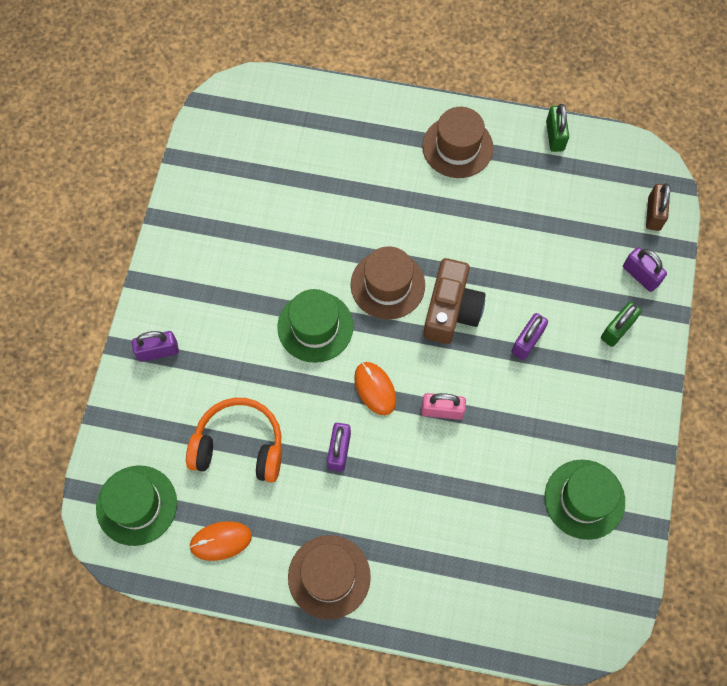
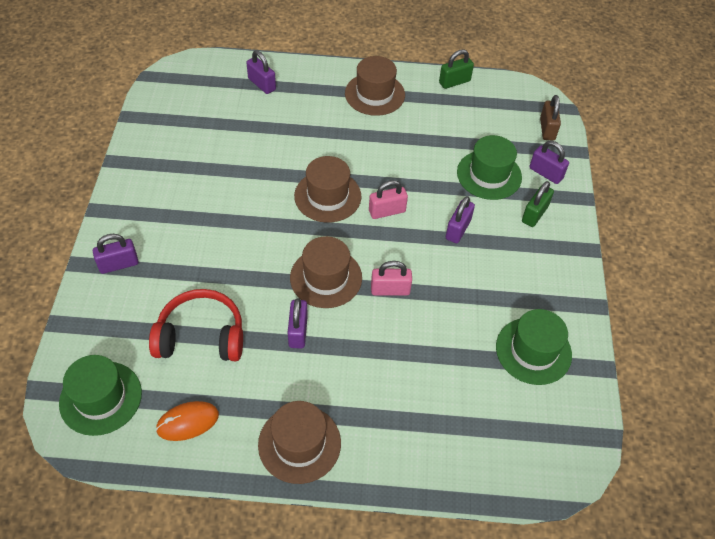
camera: 10 degrees left, 15 degrees down
orange headphones [186,398,282,482] -> red headphones [149,289,243,361]
green hat [277,289,353,363] -> green hat moved to [457,135,522,200]
orange mouse [354,362,396,415] -> brown hat [290,236,362,308]
brown camera [423,258,486,344] -> pink padlock [369,180,408,219]
green padlock [546,104,569,152] -> green padlock turned 75 degrees clockwise [439,49,474,89]
none -> purple padlock [246,50,276,94]

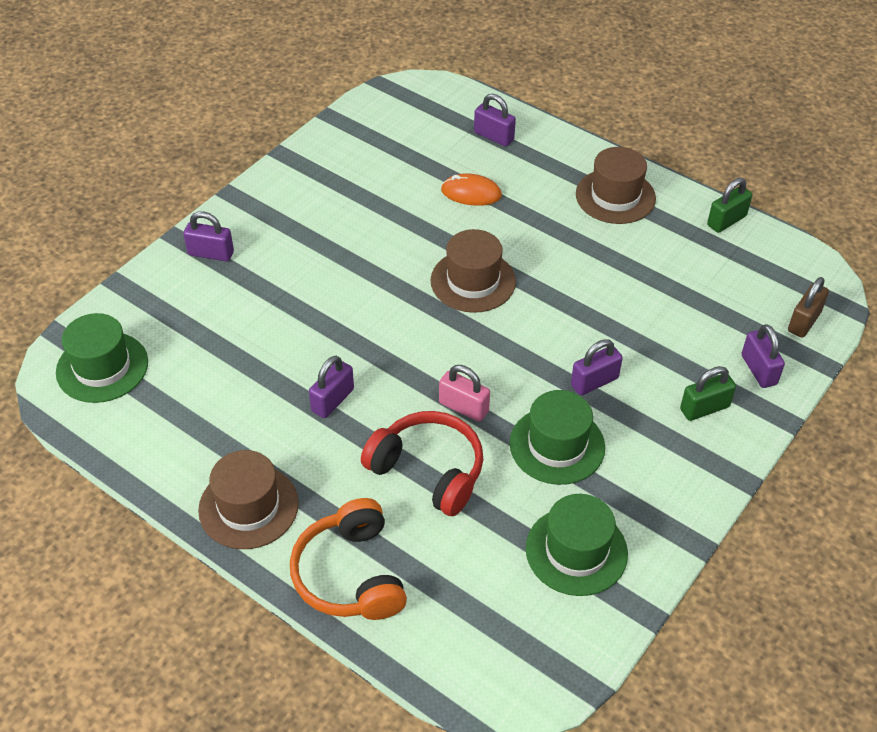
camera: 35 degrees right, 5 degrees down
red headphones [149,289,243,361] -> red headphones moved to [361,411,483,516]
orange mouse [156,401,219,441] -> orange mouse moved to [441,173,502,206]
purple padlock [246,50,276,94] -> purple padlock turned 45 degrees counterclockwise [474,94,516,146]
brown hat [290,236,362,308] -> none
pink padlock [369,180,408,219] -> none
green padlock [439,49,474,89] -> green padlock turned 45 degrees counterclockwise [707,178,752,233]
green hat [457,135,522,200] -> green hat moved to [510,390,605,485]
none -> orange headphones [290,498,407,620]

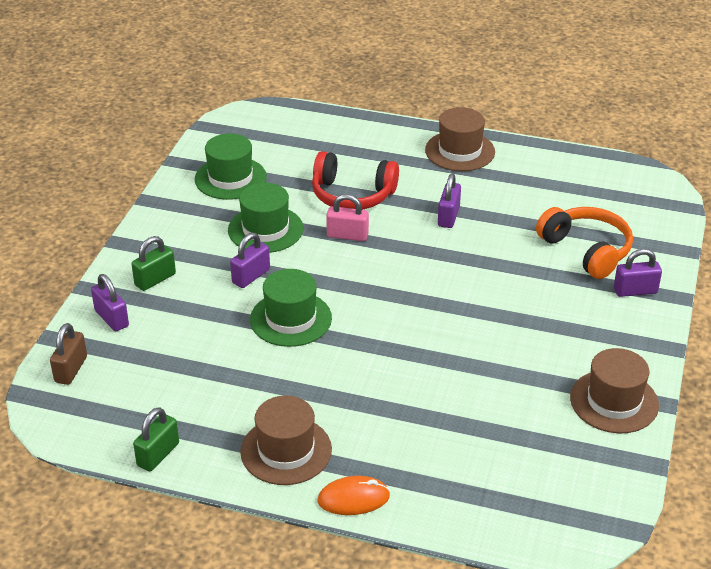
camera: 160 degrees right, 10 degrees down
green hat [56,313,148,403] -> green hat moved to [250,269,332,347]
orange headphones [290,498,407,620] -> orange headphones moved to [536,207,633,279]
brown hat [431,229,516,313] -> brown hat moved to [570,348,659,433]
orange mouse [441,173,502,206] -> orange mouse moved to [317,476,390,515]
purple padlock [474,94,516,146] -> none

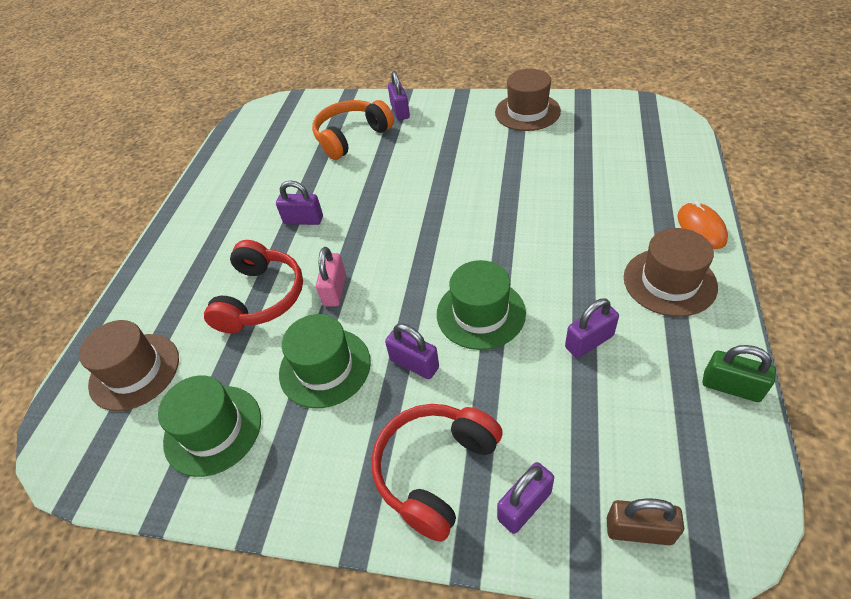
camera: 90 degrees left, 10 degrees up
green padlock [132,236,176,291] -> red headphones [371,404,503,542]
brown hat [425,107,495,171] -> brown hat moved to [79,320,179,411]
none -> purple padlock [565,299,619,358]

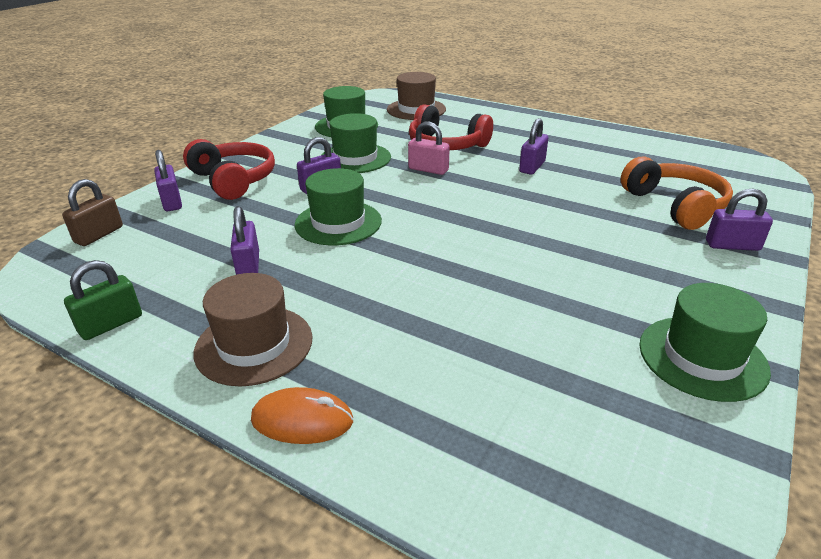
camera: 105 degrees right, 15 degrees down
brown hat [495,69,561,131] -> green hat [639,283,771,402]

